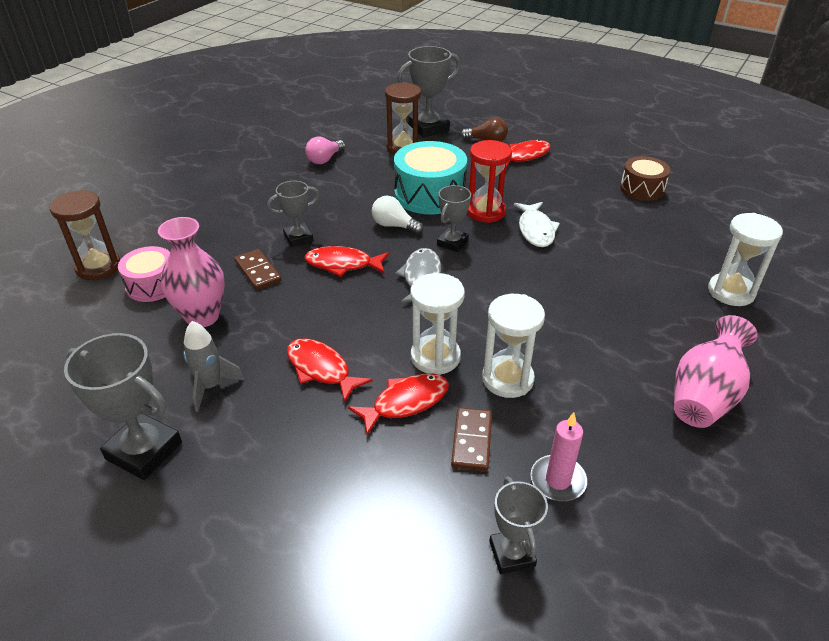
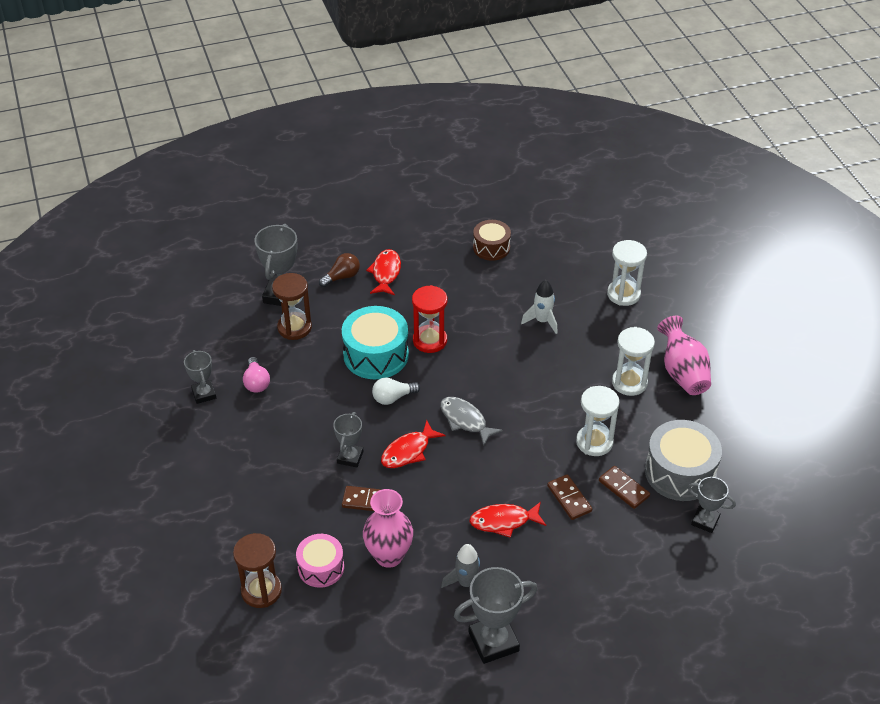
camera: 50 degrees left, 5 degrees up
red fish [348,373,449,435] -> brown domino [547,474,592,520]
white hourglass [410,273,465,375] -> white hourglass moved to [612,327,655,396]
grey trophy [437,185,471,252] -> grey trophy moved to [184,350,216,404]
white fish [514,202,560,247] -> none
pink candle [531,412,587,501] -> grey drum [645,420,722,501]
none -> white rocket [521,280,557,334]

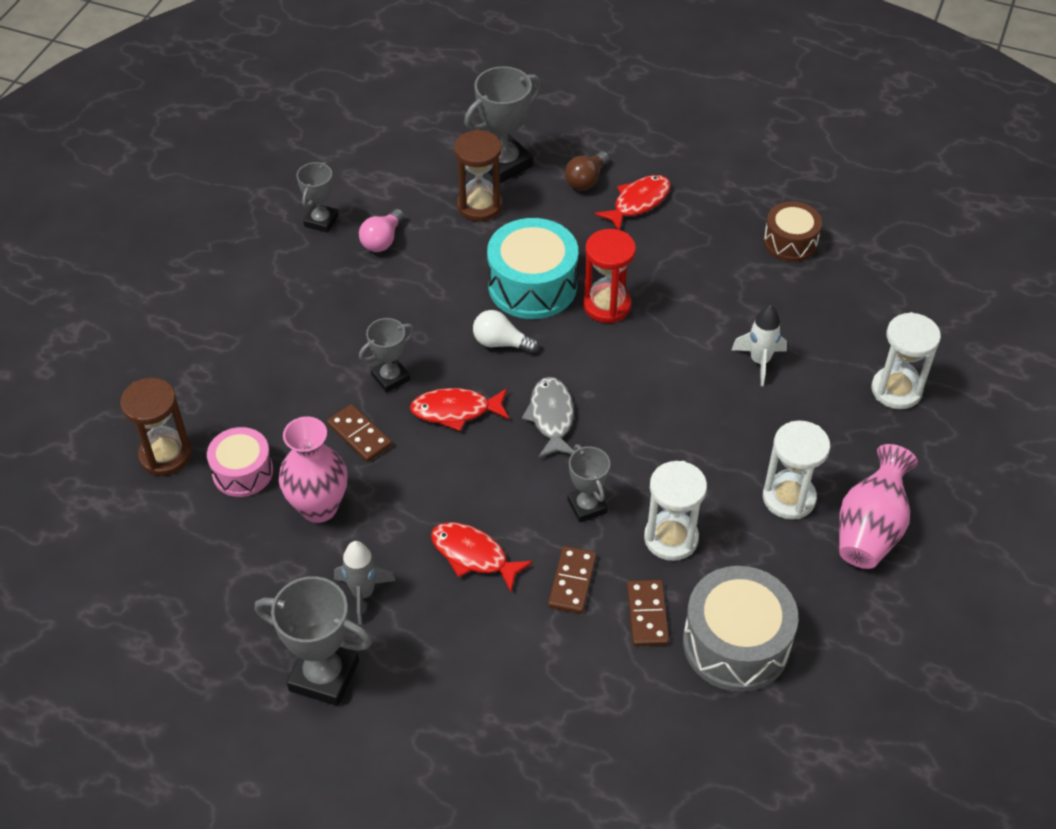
camera: 40 degrees right, 5 degrees up
brown light bulb [319,253,360,287] -> brown light bulb turned 120 degrees clockwise [565,151,609,190]
grey trophy [688,477,736,533] -> grey trophy moved to [567,444,610,523]

